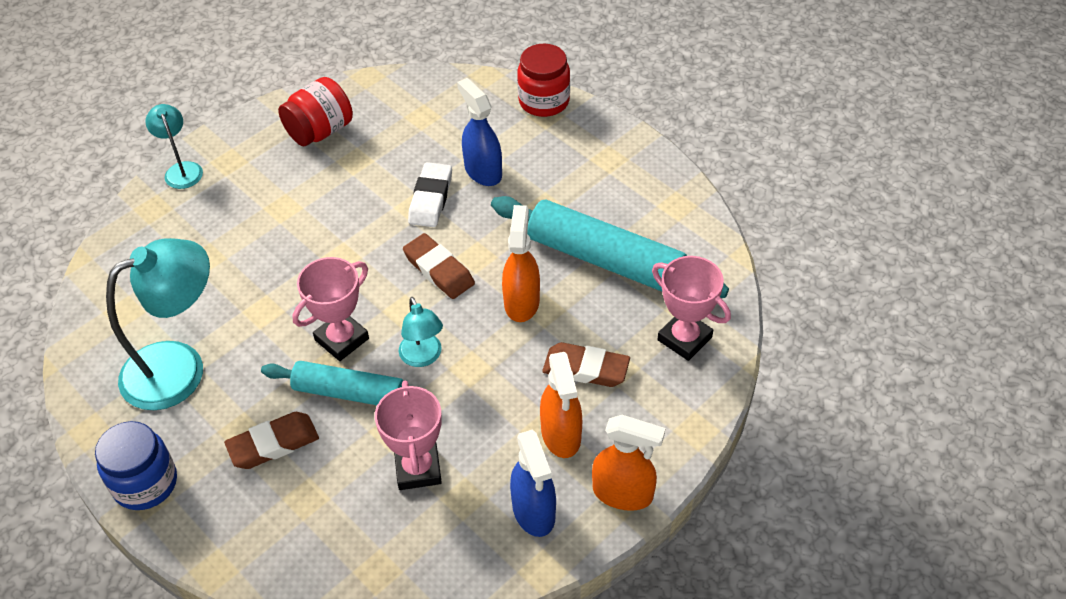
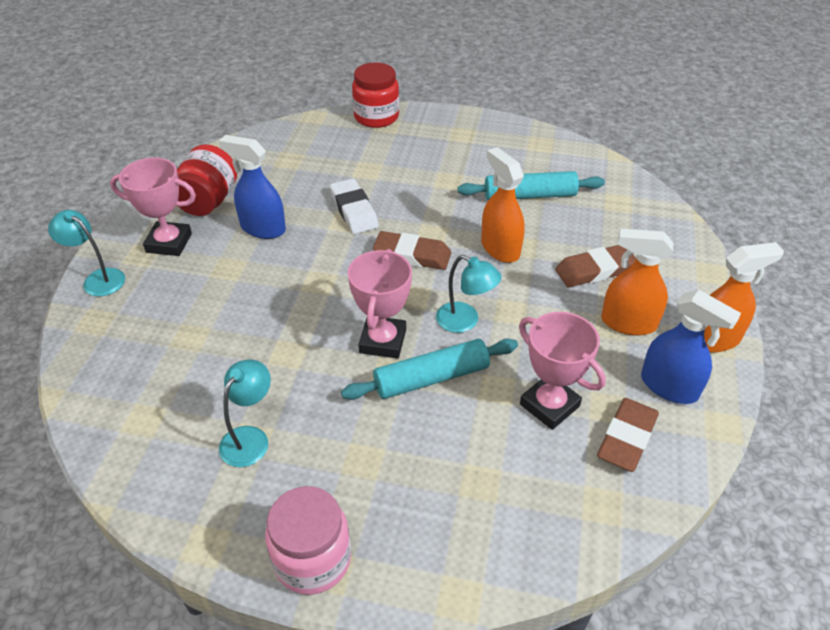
camera: 35 degrees left, 5 degrees down
blue jar [95,421,177,510] -> pink jar [265,486,351,595]
turquoise lamp [106,238,210,410] -> turquoise lamp [219,360,271,467], size x0.52
brown eraser [224,412,319,469] -> brown eraser moved to [597,398,659,472]
blue spray bottle [457,78,502,186] -> blue spray bottle moved to [219,135,286,239]
turquoise rolling pin [491,196,729,298] -> turquoise rolling pin [458,171,605,200], size x0.64
orange spray bottle [540,352,582,458] -> orange spray bottle turned 150 degrees clockwise [601,229,673,336]
pink trophy [652,256,731,361] -> pink trophy moved to [110,157,196,256]

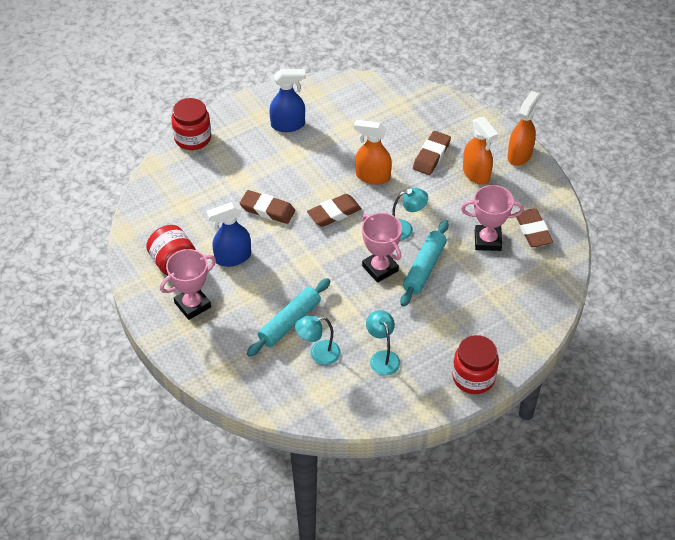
camera: 45 degrees left, 5 degrees up
turquoise lamp [48,210,125,296] -> turquoise lamp moved to [295,316,341,365]
pink jar [265,486,351,595] -> red jar [452,335,499,394]
white eraser [330,178,379,234] -> brown eraser [240,190,295,224]
turquoise rolling pin [458,171,605,200] -> turquoise rolling pin moved to [247,278,331,357]
orange spray bottle [601,229,673,336] -> orange spray bottle turned 90 degrees counterclockwise [463,117,498,185]
blue spray bottle [641,290,741,404] -> blue spray bottle moved to [269,69,306,132]

